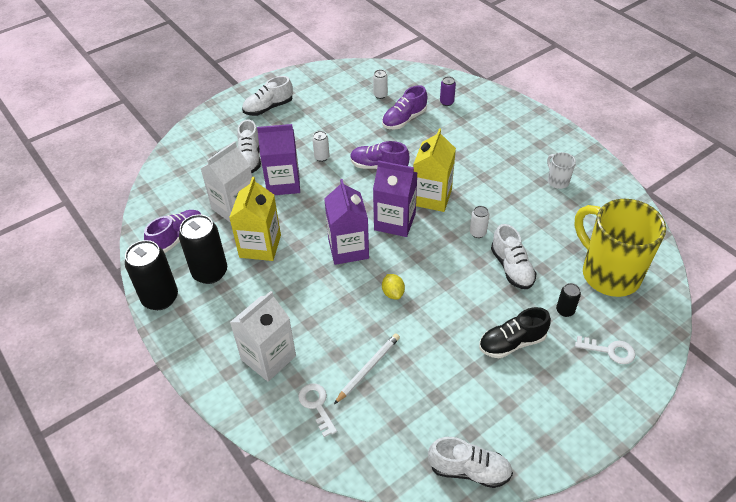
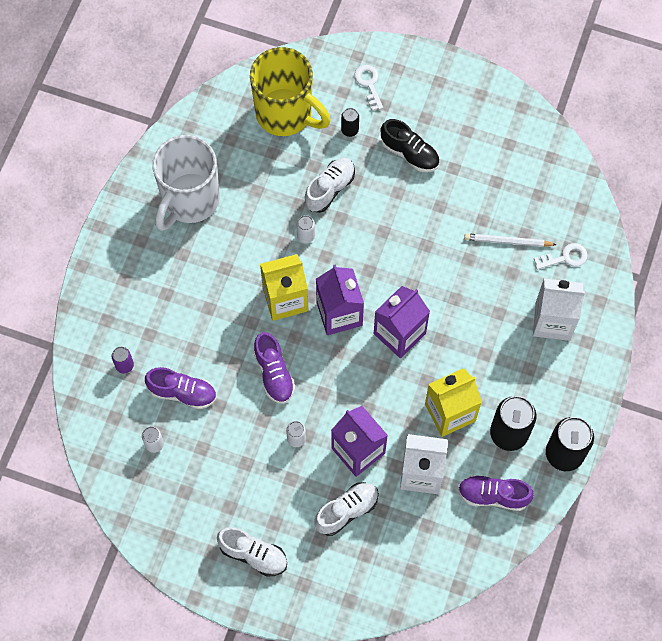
camera: 125 degrees left, 20 degrees up
white key [298,383,337,437] -> white key turned 135 degrees counterclockwise [534,243,588,270]
yellow lemon [382,274,405,299] -> none
white shoe [428,437,513,488] -> none
white mug [547,152,576,189] -> white mug [152,135,220,231], size x2.39
yellow mug [574,199,666,297] -> yellow mug turned 75 degrees counterclockwise [250,47,330,136]

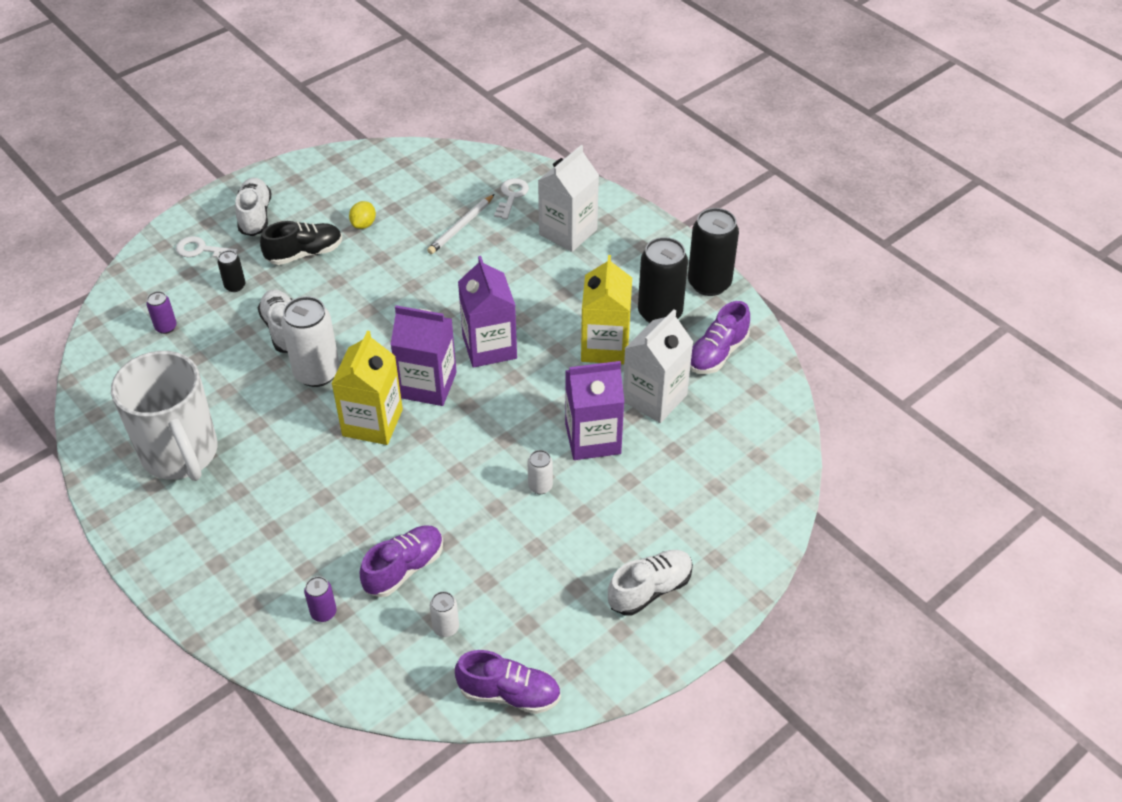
camera: 60 degrees left, 20 degrees down
yellow mug [250,47,330,136] -> purple can [146,291,177,334]
purple shoe [253,332,295,404] -> purple shoe moved to [455,650,561,714]
white can [296,215,315,243] -> white can [281,296,340,387], size x2.06
white shoe [315,482,379,536] -> white shoe moved to [235,178,271,236]
none -> yellow lemon [349,201,376,229]

